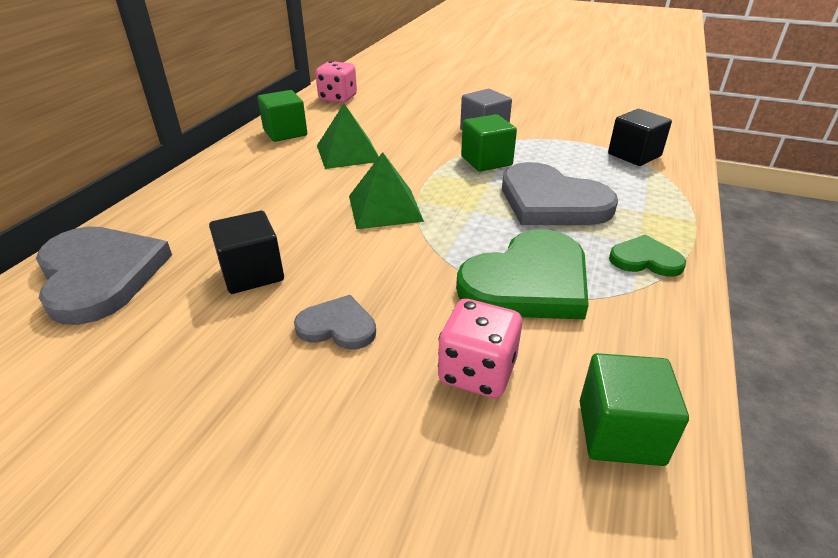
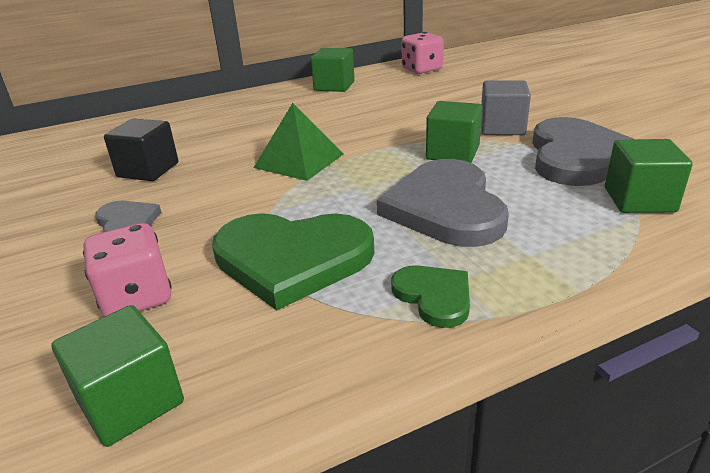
camera: 45 degrees right, 5 degrees down
grey heart [36,227,172,325] -> grey heart moved to [532,117,634,186]
green pyramid [317,104,379,169] -> none
black cube [608,109,672,166] -> green cube [605,139,693,213]

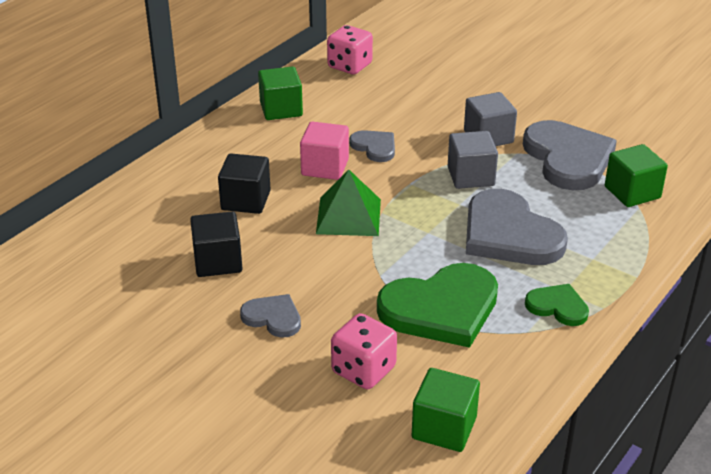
camera: 30 degrees left, 5 degrees up
green cube [426,101,482,163] -> grey cube [448,131,498,189]
none -> black cube [218,153,271,214]
none -> pink cube [300,122,349,180]
none -> grey heart [349,130,395,162]

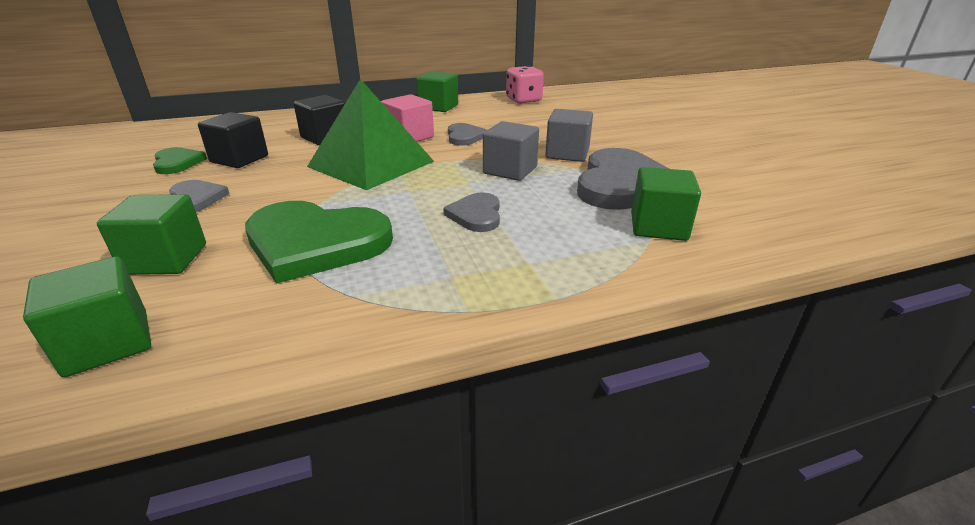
camera: 35 degrees right, 5 degrees down
green pyramid [316,169,381,236] -> green pyramid [307,79,434,190], size x1.50
pink dice [331,313,397,389] -> green cube [97,194,206,275]
grey heart [466,189,568,265] -> grey heart [443,192,500,232], size x0.51
green heart [525,284,589,326] -> green heart moved to [153,147,207,174]

